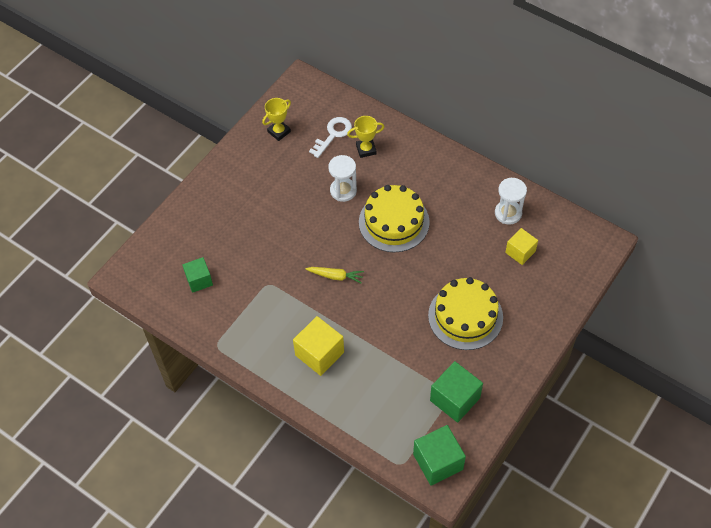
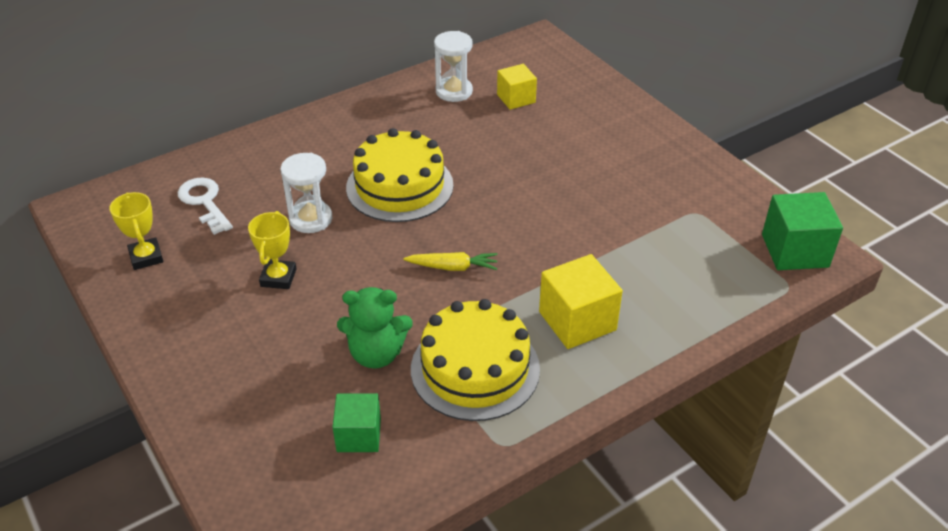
camera: 70 degrees left, 15 degrees down
yellow carrot [306,267,364,284] -> yellow carrot turned 60 degrees clockwise [403,252,498,271]
yellow trophy [347,116,384,158] -> yellow trophy moved to [248,211,297,289]
yellow cake [428,277,503,350] -> yellow cake moved to [411,299,540,421]
green cube [430,361,483,423] -> none
none -> green teddy bear [337,287,413,369]

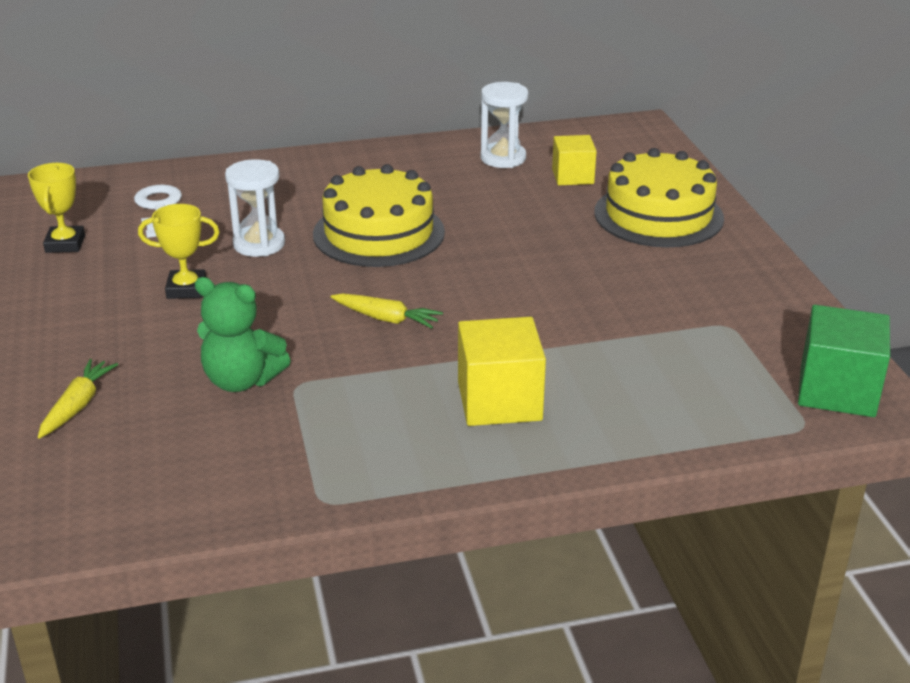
camera: 20 degrees right, 10 degrees down
yellow trophy [248,211,297,289] -> yellow trophy turned 60 degrees clockwise [138,204,220,299]
green cube [333,393,381,452] -> none
yellow cake [411,299,540,421] -> yellow cake moved to [594,148,724,247]
none -> yellow carrot [38,359,118,439]

